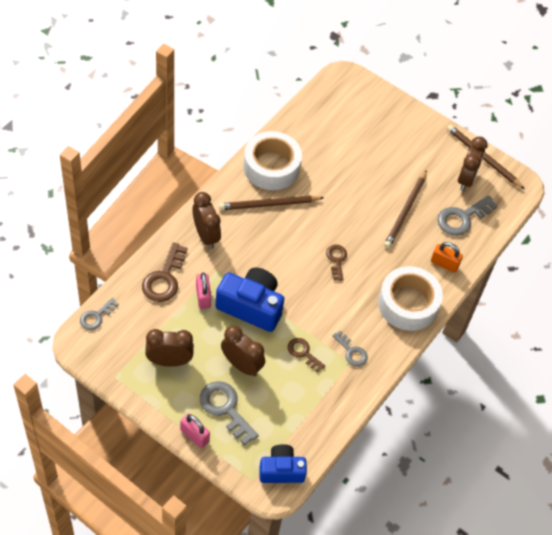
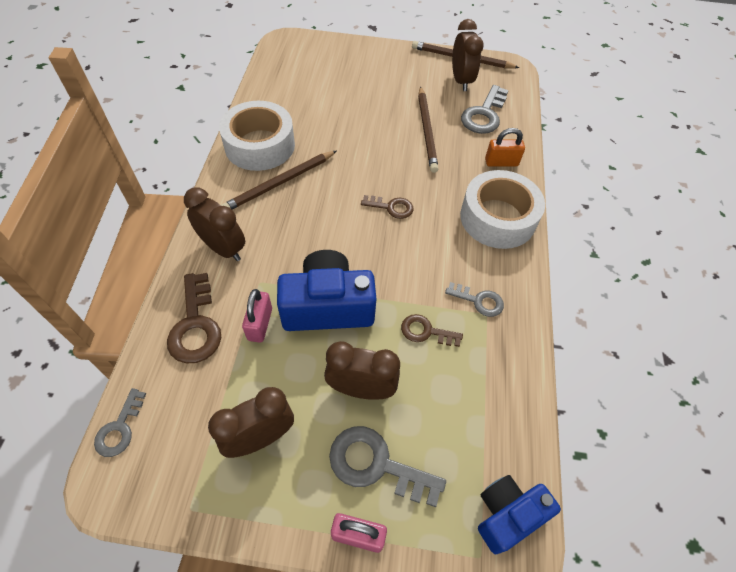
camera: 25 degrees left, 0 degrees up
pink padlock [196,272,211,309] -> pink padlock turned 45 degrees clockwise [242,289,272,342]
brown key [326,245,347,281] -> brown key turned 135 degrees clockwise [361,195,414,219]

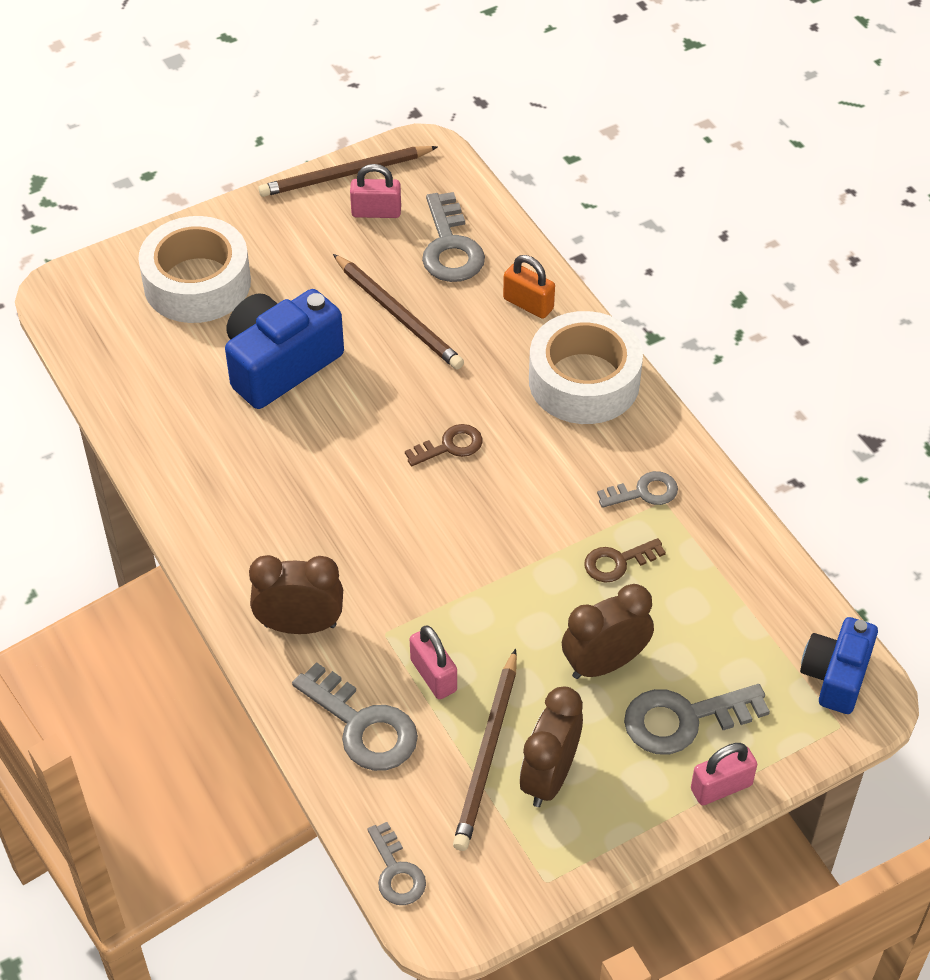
camera: 35 degrees left, 5 degrees down
brown key [167,273,222,363] -> grey key [292,662,418,771]
white tape [219,101,295,171] -> white tape moved to [138,216,251,323]
brown pencil [221,151,336,210] -> brown pencil moved to [453,649,517,851]
blue camera [277,250,376,331] -> blue camera moved to [225,289,344,409]
brown clock [452,19,484,91] -> pink padlock [350,164,401,218]
orange padlock [485,128,525,166] -> orange padlock turned 75 degrees clockwise [503,255,555,319]

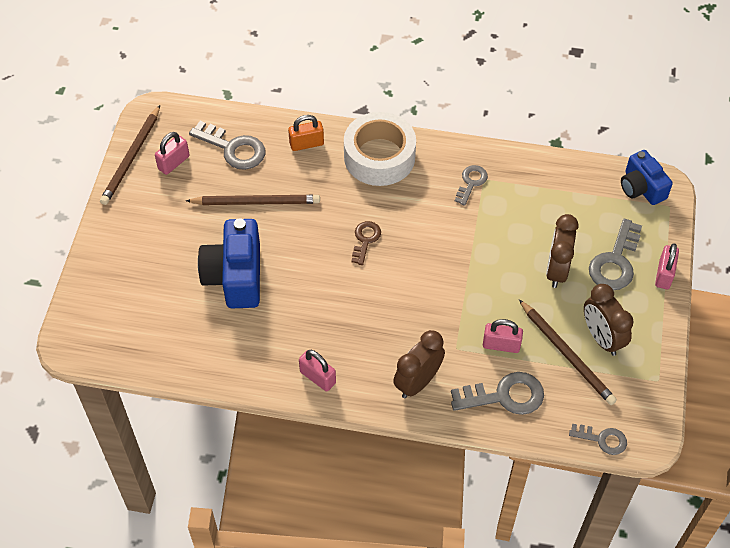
camera: 50 degrees left, 5 degrees up
white tape [138,216,251,323] -> none
brown key [585,538,666,583] -> none
none -> pink padlock [299,350,336,392]

